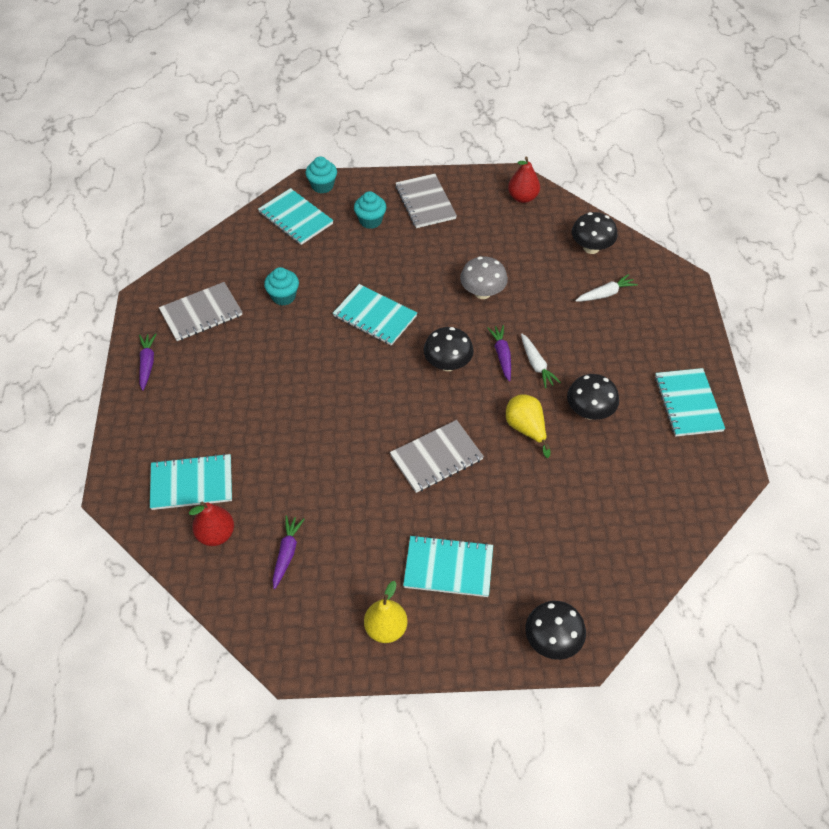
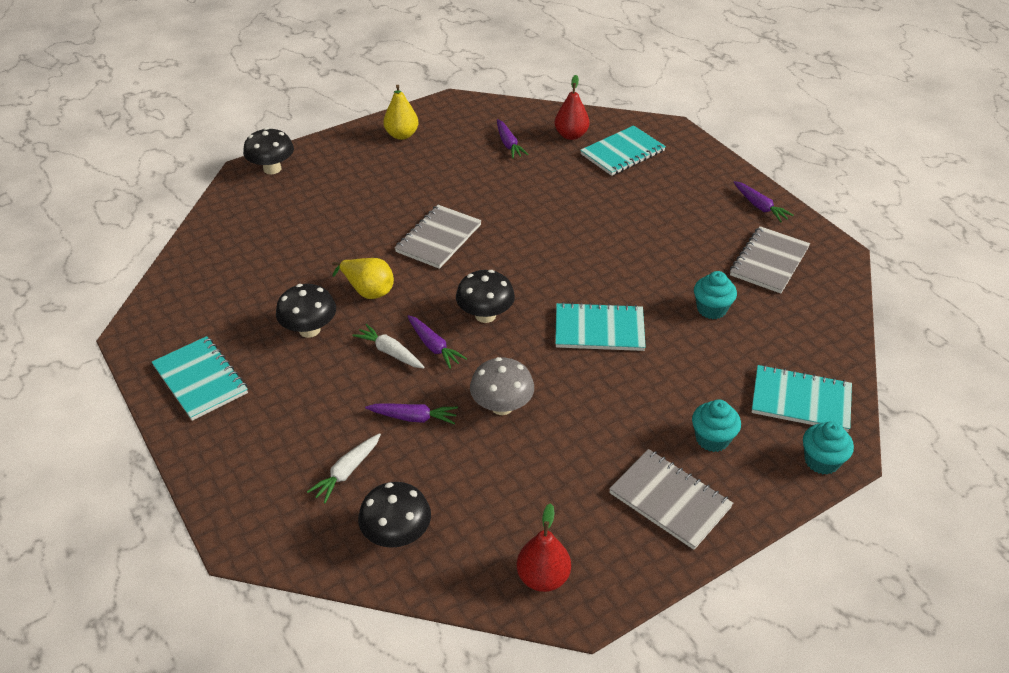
camera: 150 degrees right, 10 degrees down
turquoise notebook [403,535,493,597] -> none
none -> purple carrot [365,404,458,425]

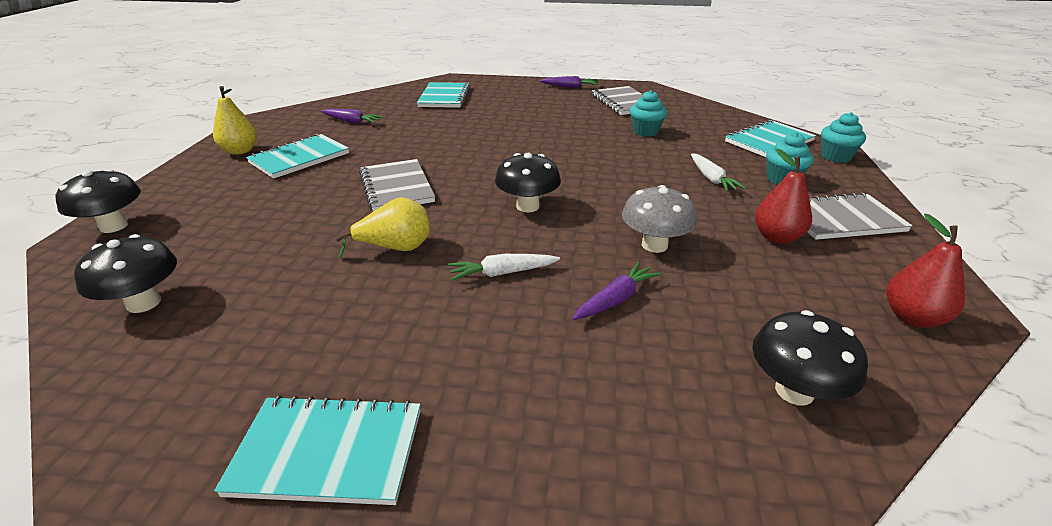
camera: 50 degrees left, 10 degrees down
black mushroom [276,284,336,338] -> black mushroom moved to [74,234,177,313]
white carrot [307,433,381,503] -> white carrot moved to [691,153,746,192]
purple carrot [407,315,467,369] -> none
red pear [554,75,589,140] -> red pear moved to [755,149,812,244]
turquoise notebook [555,302,646,351] -> turquoise notebook moved to [246,134,349,179]

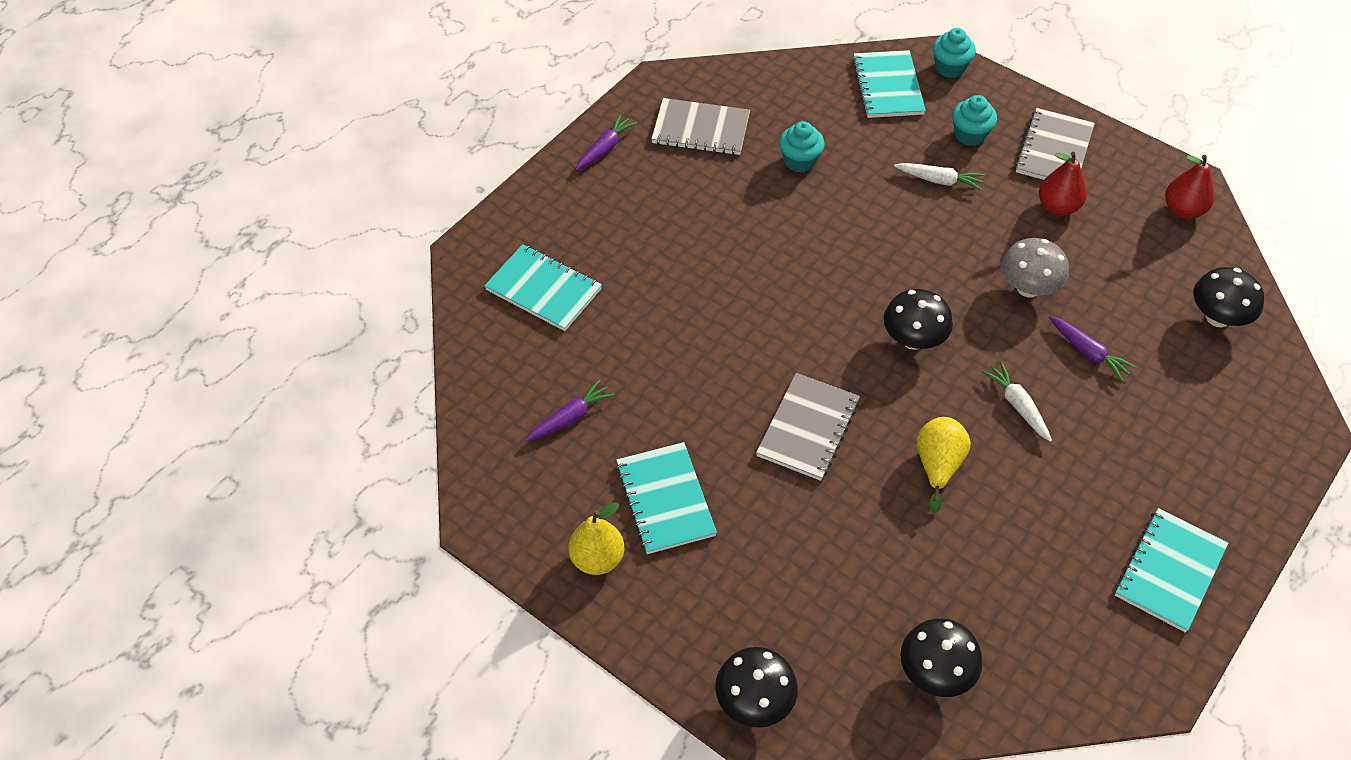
camera: 60 degrees left, 20 degrees up
grey notebook [359,159,435,211] -> grey notebook turned 75 degrees counterclockwise [756,373,860,481]
white carrot [448,254,560,281] -> white carrot turned 135 degrees clockwise [982,362,1052,442]
purple carrot [573,262,661,320] -> purple carrot turned 150 degrees clockwise [1049,316,1136,381]

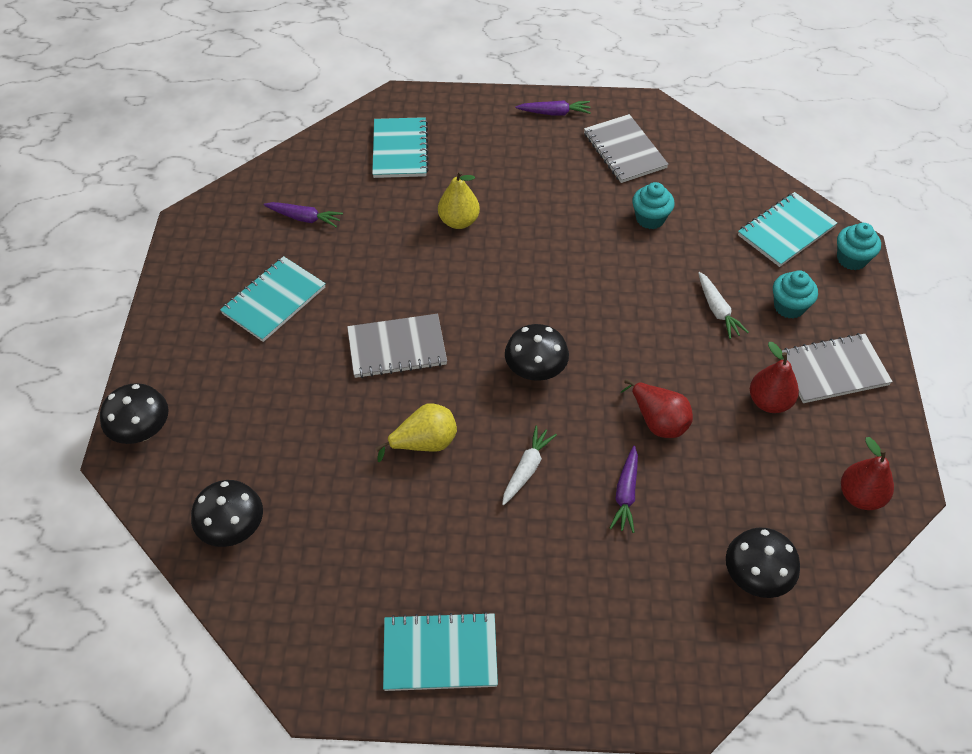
camera: 55 degrees right, 0 degrees up
yellow pear [568,502,624,575] -> yellow pear moved to [438,171,480,229]
grey mushroom [1001,238,1069,297] -> red pear [621,379,693,438]

